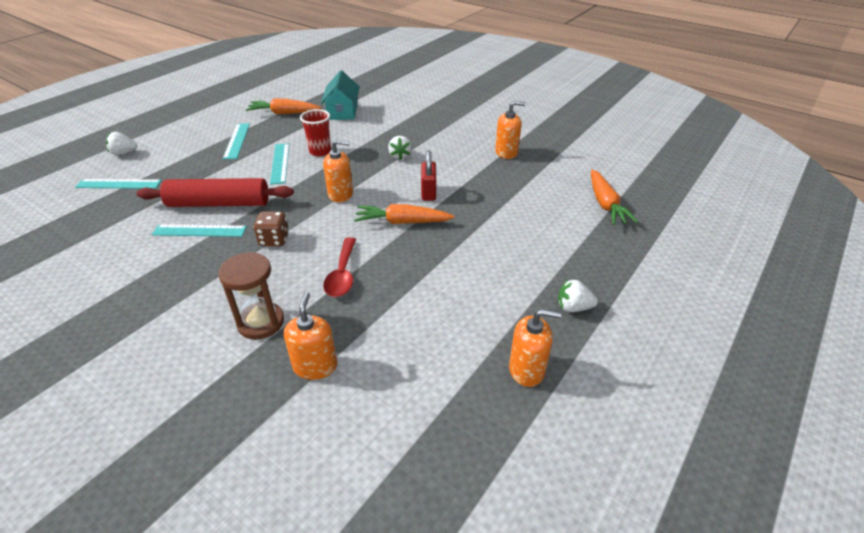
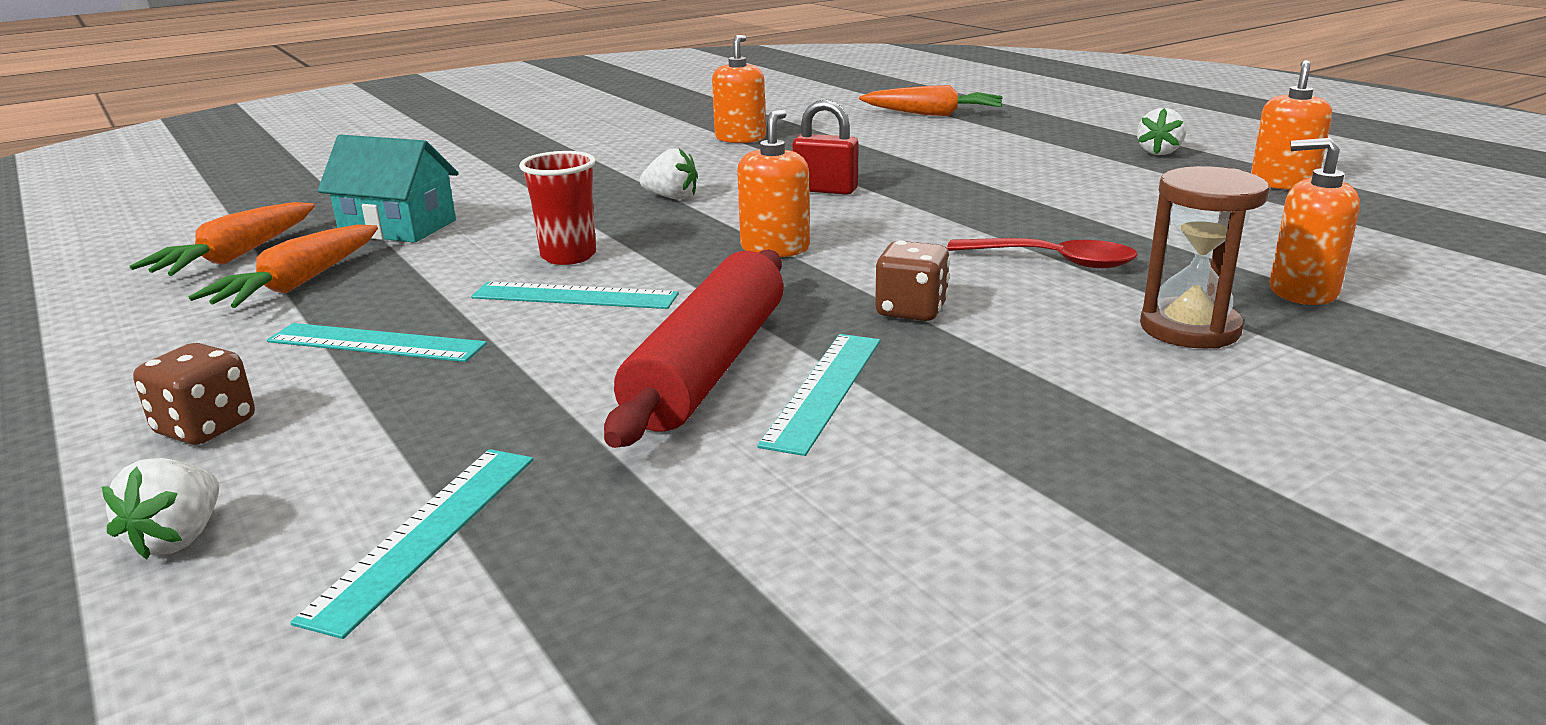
camera: 70 degrees left, 15 degrees down
orange carrot [354,204,455,224] -> orange carrot moved to [130,202,315,276]
none -> brown dice [133,343,255,445]

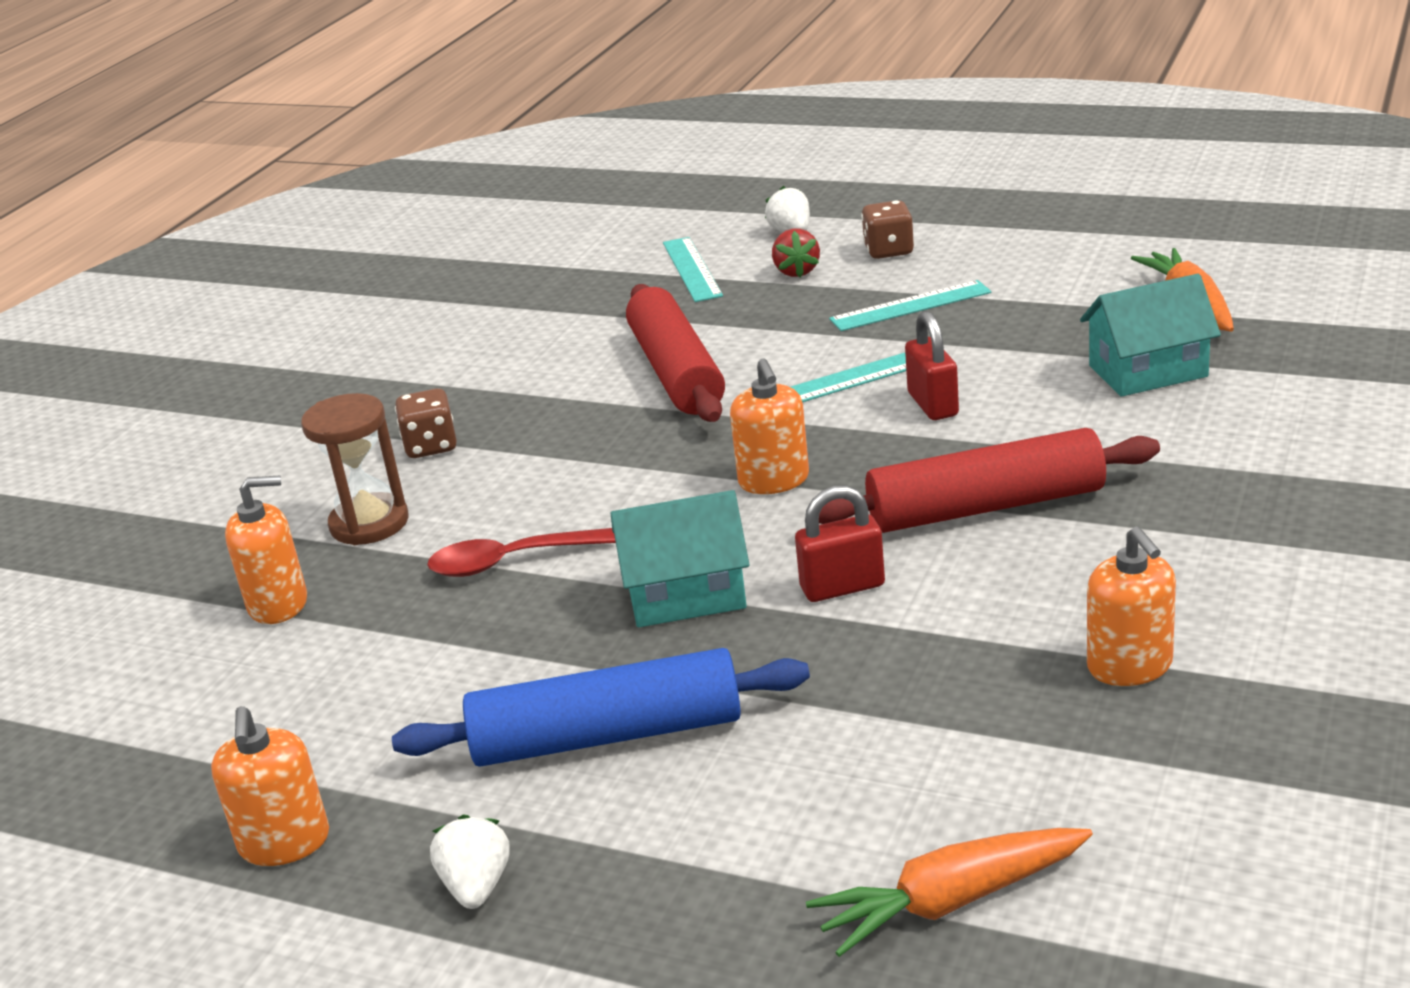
camera: 150 degrees right, 5 degrees up
orange carrot [188,224,378,308] -> none
red cup [519,151,596,265] -> red padlock [905,311,959,420]
white strawberry [640,148,698,199] -> red rolling pin [819,428,1160,533]
turquoise ruler [757,334,880,456] -> none
brown dice [875,241,950,321] -> brown dice moved to [395,388,457,458]
none -> blue rolling pin [392,648,810,767]
none -> turquoise house [611,490,750,627]
none -> red strawberry [772,229,820,277]

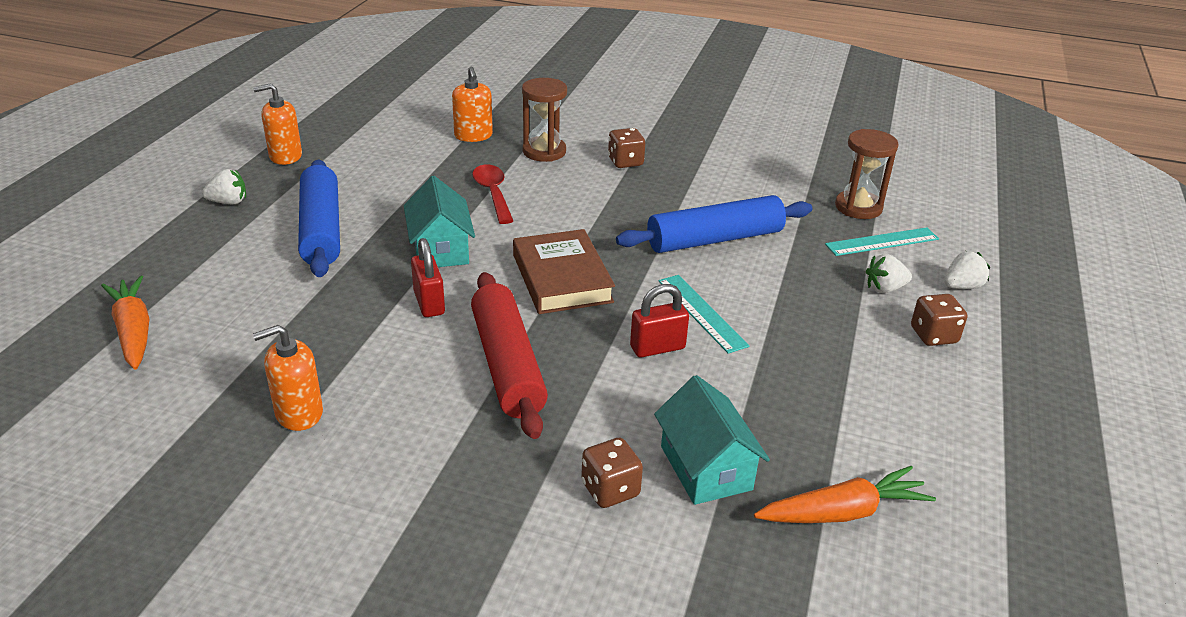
camera: 80 degrees right, 5 degrees up
red rolling pin [626,284,725,422] -> blue rolling pin [616,195,812,253]
orange soap dispenser [730,358,809,494] -> brown book [513,229,615,314]
red strawberry [772,229,820,277] -> white strawberry [866,254,912,293]
turquoise ruler [829,280,991,331] -> none
none -> brown dice [581,437,643,508]
none -> brown hourglass [835,129,899,219]

